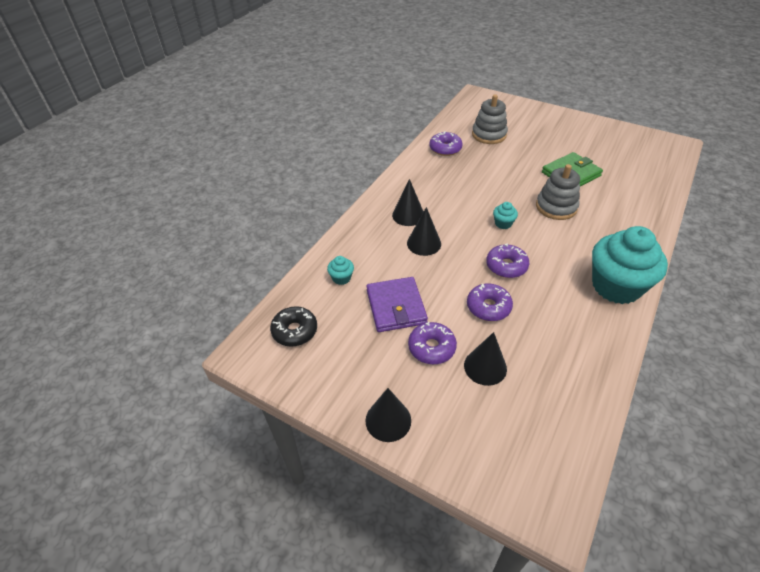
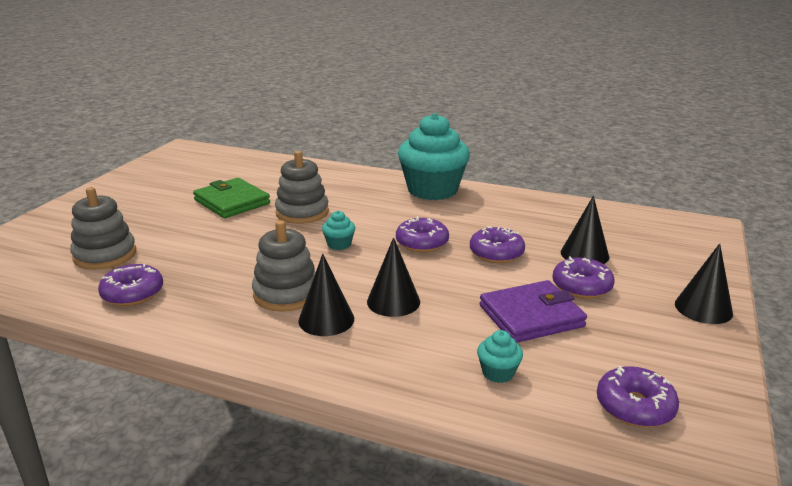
camera: 100 degrees left, 20 degrees down
black donut [270,306,317,347] -> purple donut [597,366,679,427]
none -> grey stacking toy [252,220,316,312]

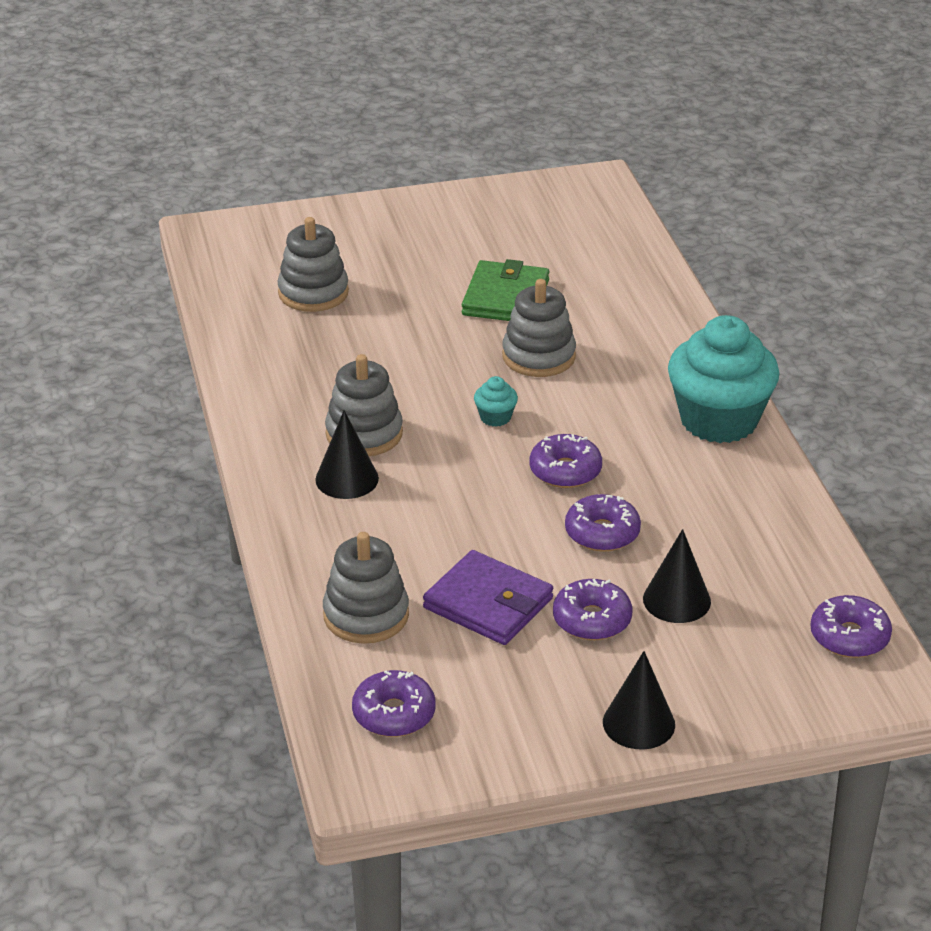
camera: 55 degrees right, 10 degrees up
purple donut [98,264,163,306] -> purple donut moved to [810,595,892,658]
black cone [367,237,420,317] -> none
turquoise cupcake [477,330,523,383] -> grey stacking toy [323,532,409,644]

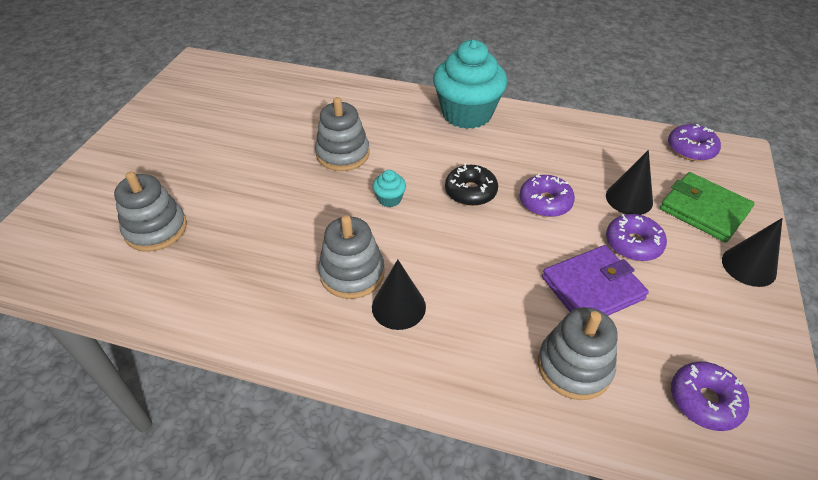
camera: 60 degrees left, 10 degrees up
green wallet [462,259,549,321] -> green wallet moved to [660,172,755,242]
purple donut [529,434,602,488] -> black donut [445,164,498,206]

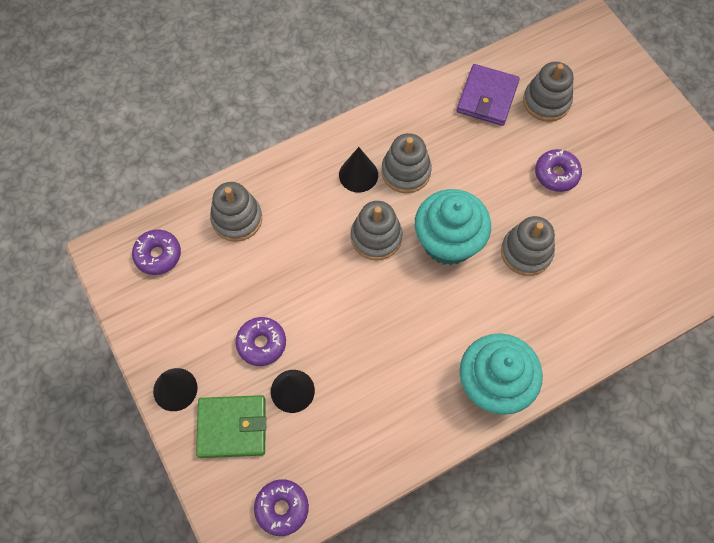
camera: 135 degrees right, 20 degrees up
turquoise cupcake [373,170,406,207] -> turquoise cupcake [415,189,491,265], size x2.50
black donut [445,164,498,206] -> none
purple donut [520,174,575,217] -> purple donut moved to [535,149,582,192]
purple wallet [542,245,649,316] -> purple wallet moved to [457,64,520,126]
none -> grey stacking toy [351,201,403,260]

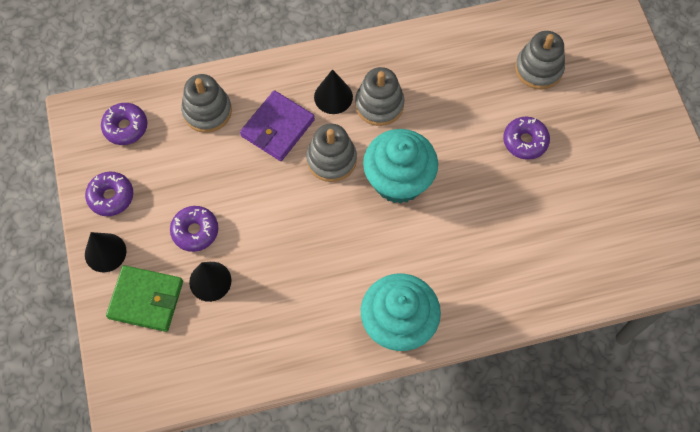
camera: 15 degrees right, 0 degrees up
purple donut [254,479,309,536] -> purple donut moved to [85,172,133,216]
purple wallet [457,64,520,126] -> purple wallet moved to [240,90,315,161]
grey stacking toy [501,216,555,276] -> none

